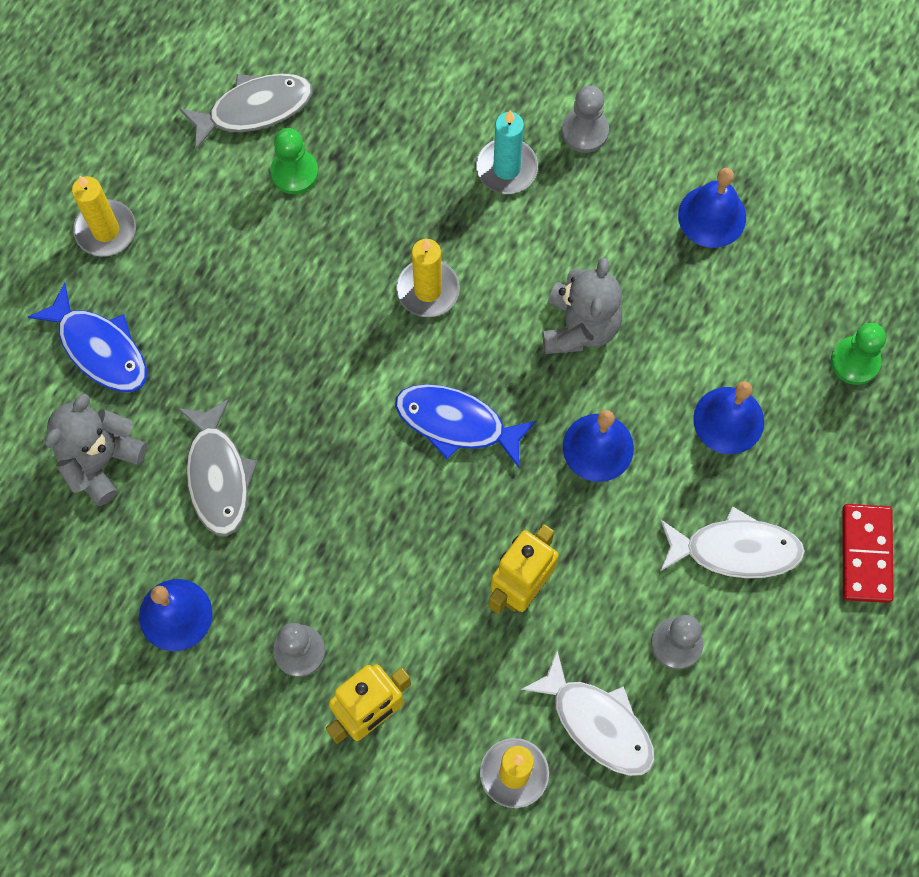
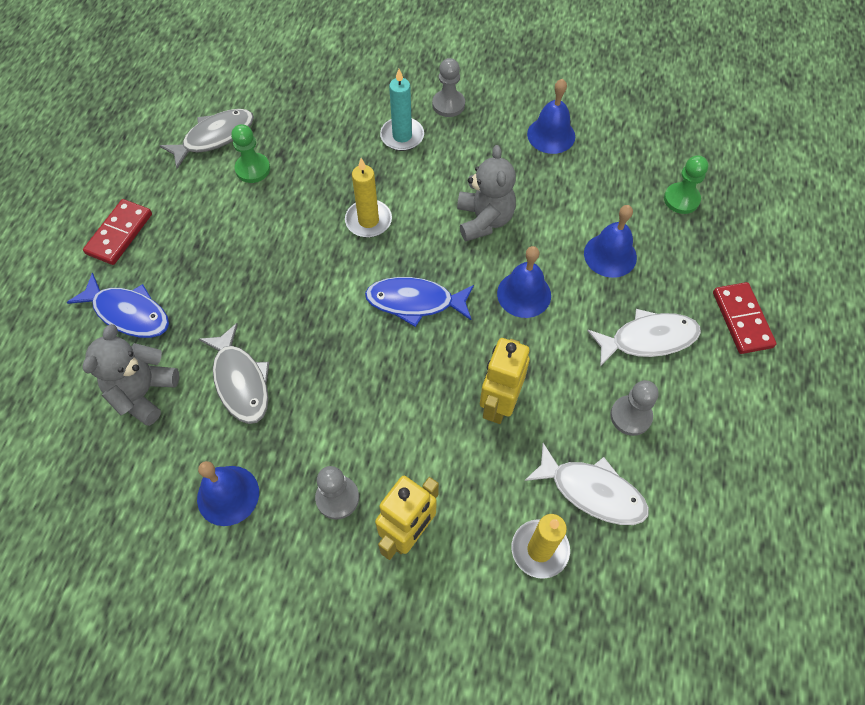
camera: 15 degrees left, 10 degrees down
yellow candle [72,176,136,257] -> red domino [83,199,152,265]

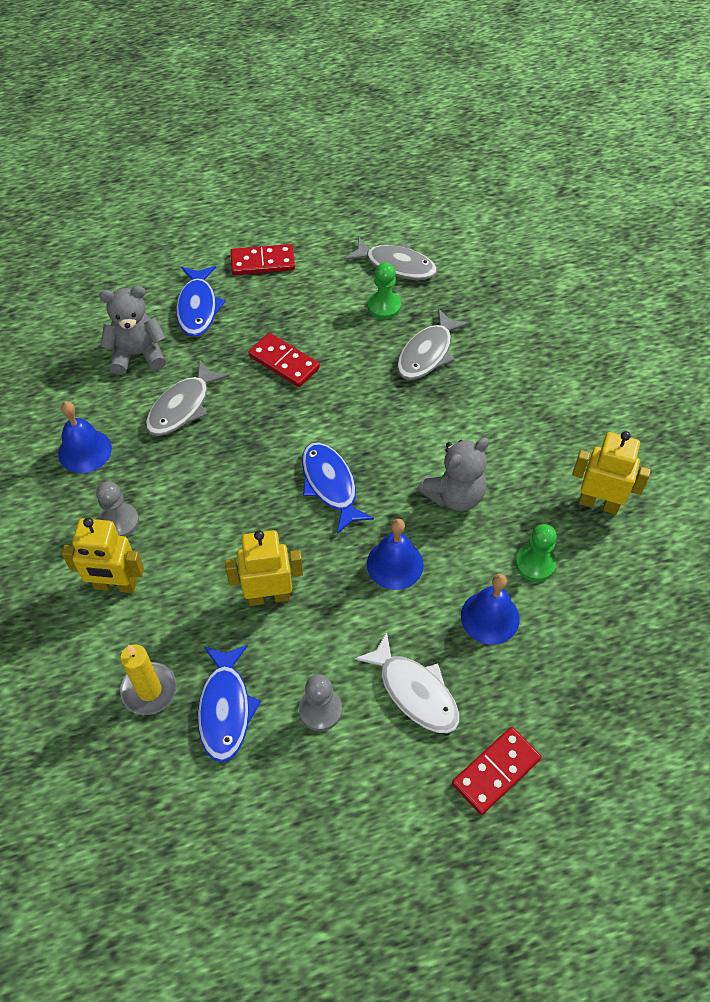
camera: 60 degrees right, 5 degrees down
yellow candle [345,158,392,238] -> none
turquoise candle [380,69,424,151] -> none
grey pawn [432,58,465,117] -> none
white fish [524,443,649,525] -> blue fish [198,645,261,762]
blue bell [527,79,575,154] -> yellow robot [572,431,651,514]
green pawn [664,155,708,214] -> green pawn moved to [515,524,557,582]
none -> red domino [248,333,320,387]
none -> grey fish [397,309,469,380]

